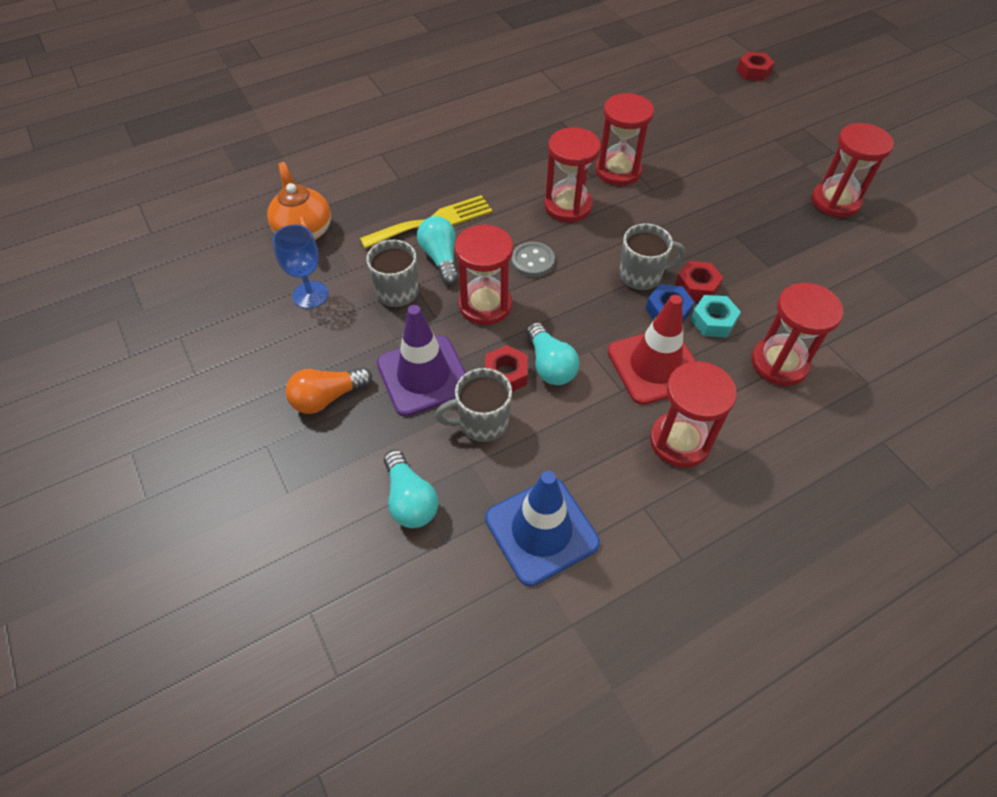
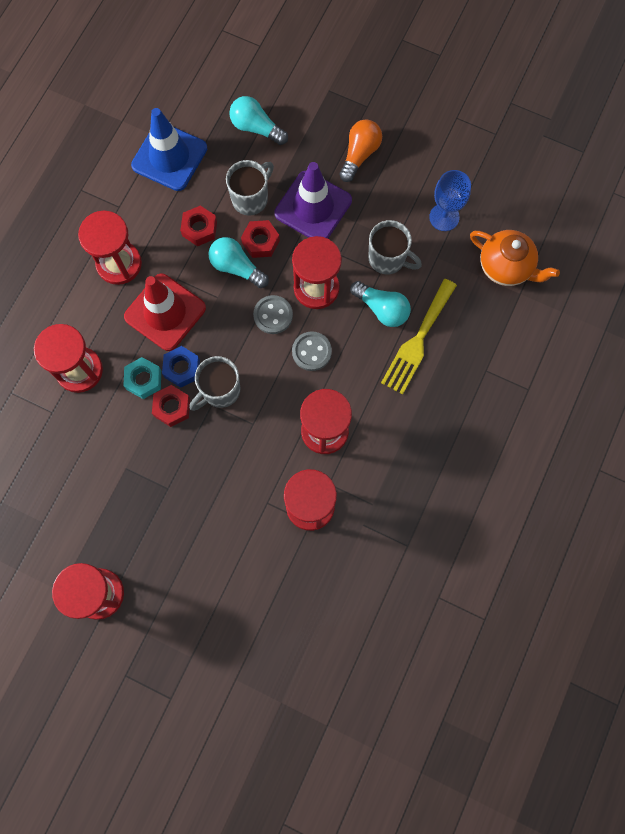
camera: 145 degrees right, 20 degrees up
red nut [736,51,775,82] -> red nut moved to [180,205,217,246]
none -> grey button [253,295,293,334]

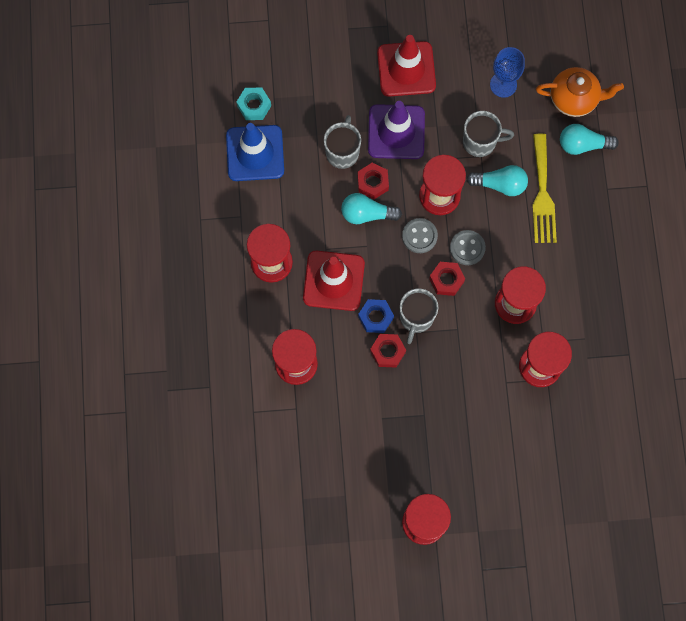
camera: 30 degrees left, 0 degrees up
turquoise nut [124,357,161,399] -> turquoise nut moved to [237,88,271,120]
red nut [180,205,217,246] -> red nut moved to [429,262,465,296]
turquoise light bulb [229,96,288,145] -> turquoise light bulb moved to [560,124,619,155]
orange light bulb [339,119,382,182] -> red traffic cone [377,35,436,97]

